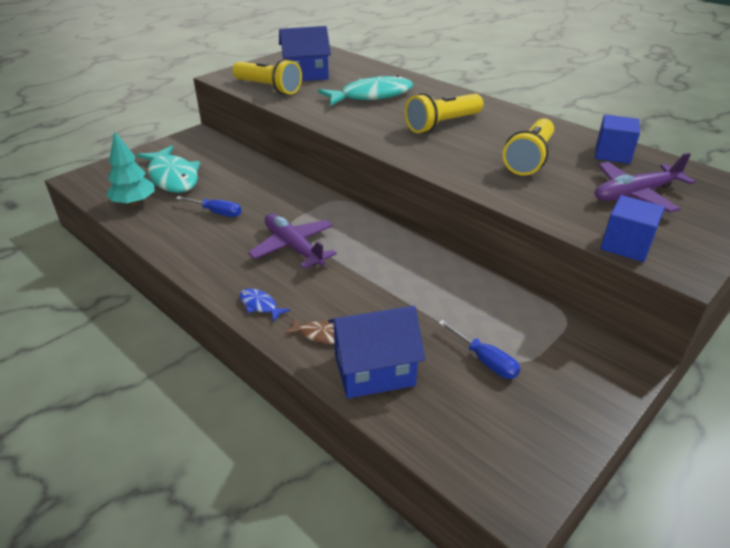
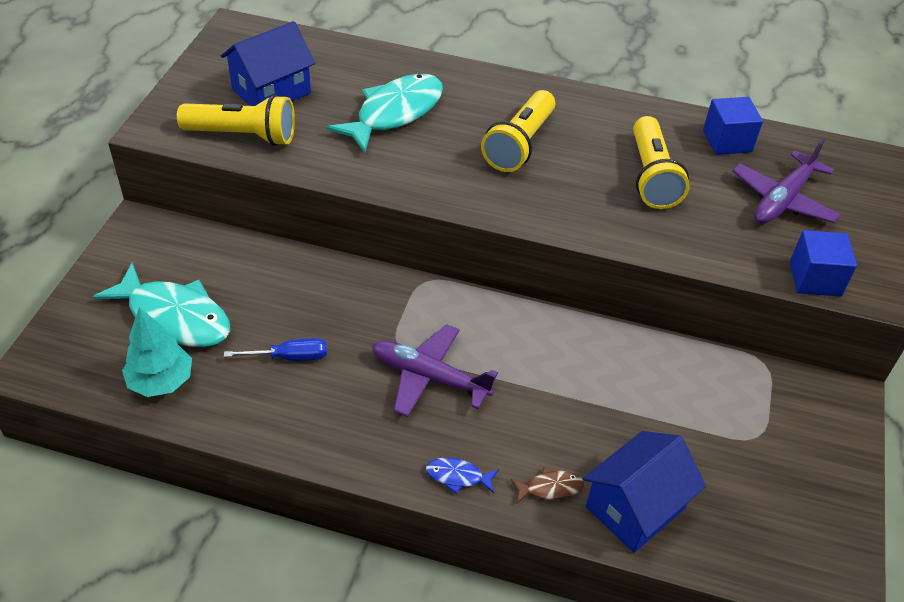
camera: 30 degrees left, 10 degrees up
blue screwdriver [438,320,520,379] -> none

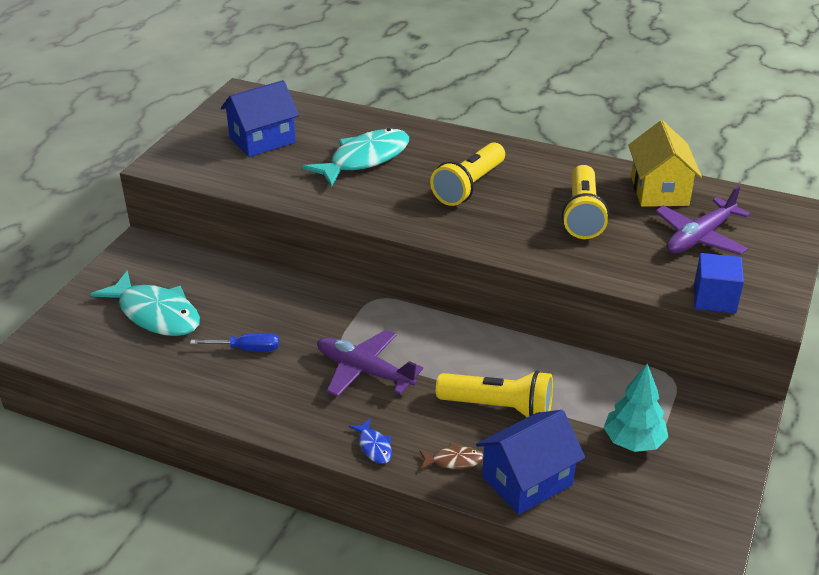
camera: 10 degrees right, 10 degrees down
turquoise tree [122,307,192,397] -> turquoise tree moved to [603,363,668,452]
yellow flashlight [177,94,295,146] -> yellow flashlight moved to [436,370,553,417]
blue fish [426,458,499,494] -> blue fish turned 135 degrees counterclockwise [349,418,392,464]
blue cube [703,97,763,155] -> yellow house [628,120,702,207]

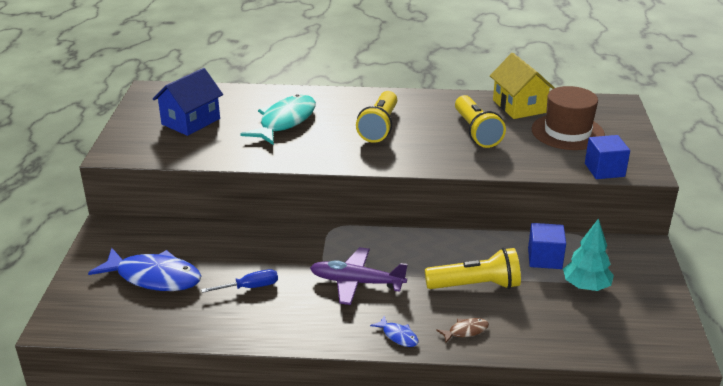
camera: 20 degrees left, 5 degrees down
turquoise fish [90,270,200,336] -> blue fish [88,248,201,291]
blue house [476,410,585,515] -> none
purple plane [655,186,750,255] -> brown hat [532,86,605,150]
none -> blue cube [528,223,566,269]

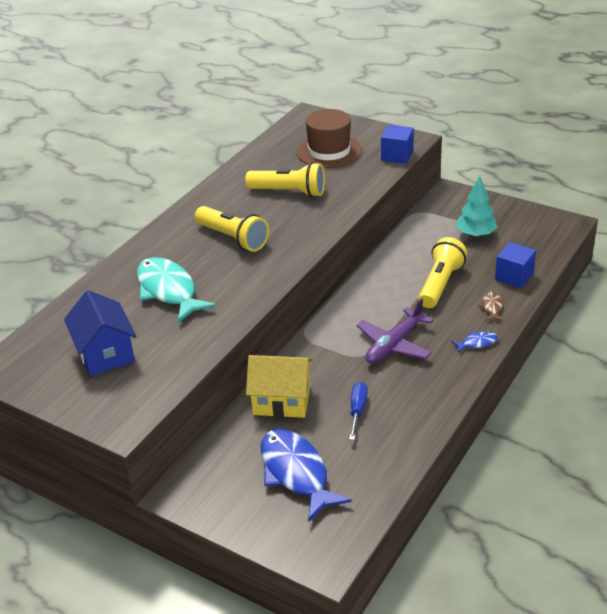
camera: 60 degrees left, 5 degrees up
blue fish [88,248,201,291] -> blue fish turned 75 degrees counterclockwise [261,429,352,522]
yellow house [490,53,555,119] -> yellow house moved to [246,355,313,418]
blue cube [528,223,566,269] -> blue cube moved to [495,242,536,288]

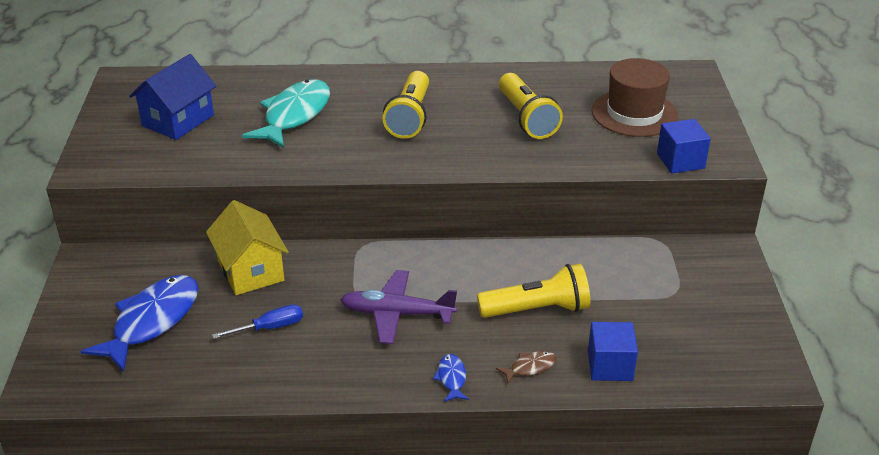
camera: 55 degrees right, 0 degrees up
blue fish [451,332,498,353] -> blue fish turned 135 degrees counterclockwise [433,354,469,402]
turquoise tree [456,176,497,237] -> none

